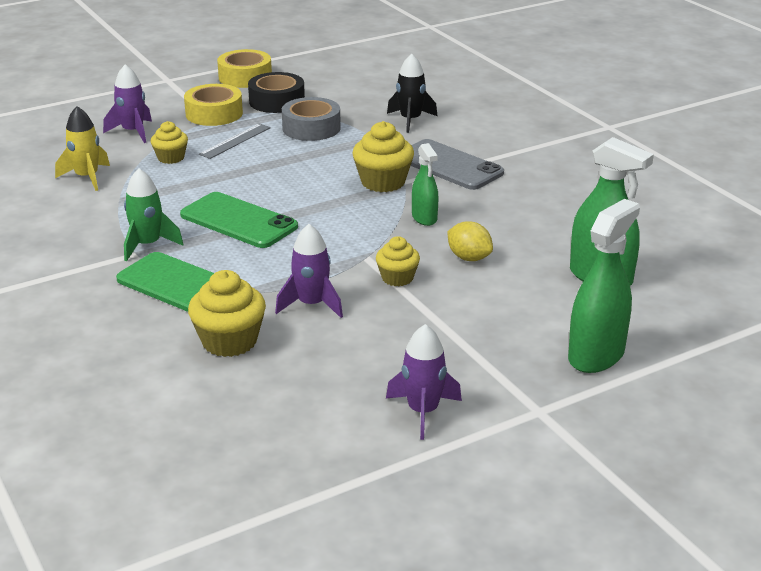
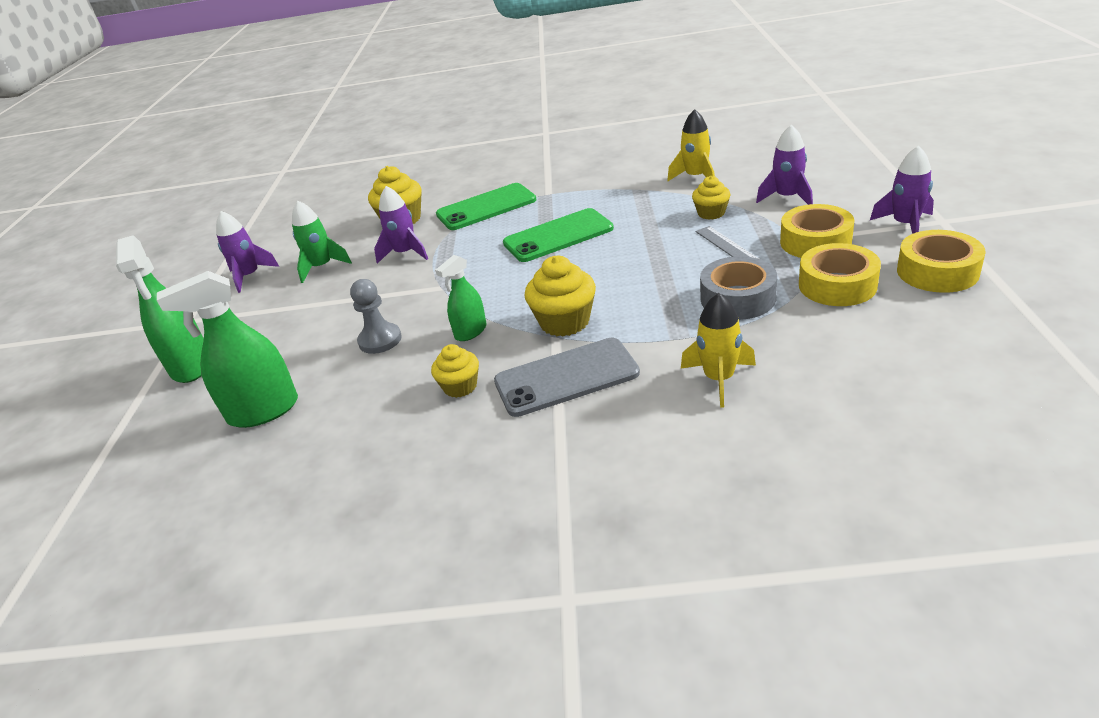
camera: 125 degrees right, 5 degrees up
green rocket [124,169,183,261] -> green rocket moved to [292,200,352,283]
black tape [248,72,305,113] -> yellow tape [799,243,881,306]
yellow cupcake [376,236,420,286] -> yellow cupcake moved to [431,344,479,398]
black rocket [387,54,437,133] -> yellow rocket [681,293,756,408]
green spray bottle [412,143,439,226] -> green spray bottle turned 60 degrees counterclockwise [435,255,486,341]
yellow lemon [447,221,493,261] -> grey pawn [350,279,402,354]
none -> purple rocket [870,146,934,234]

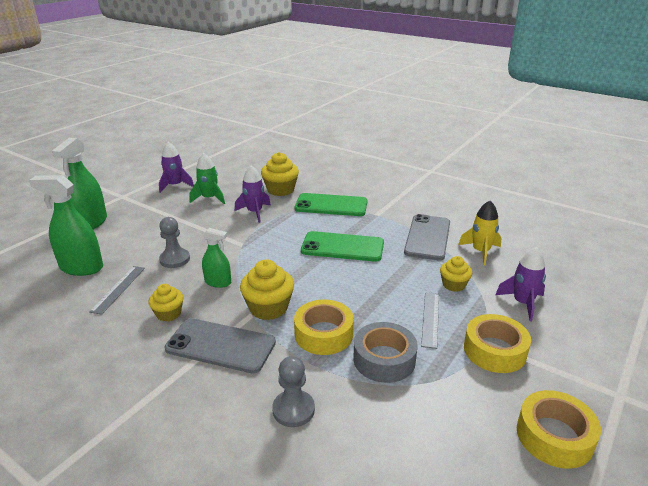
camera: 30 degrees right, 5 degrees down
green spray bottle [435,255,486,341] -> green spray bottle turned 150 degrees counterclockwise [202,228,231,288]
yellow rocket [681,293,756,408] -> grey pawn [272,356,315,427]
yellow tape [799,243,881,306] -> yellow tape moved to [294,300,354,355]
purple rocket [870,146,934,234] -> none
none -> grey ruler [89,266,145,315]
none -> grey phone [404,214,450,261]

